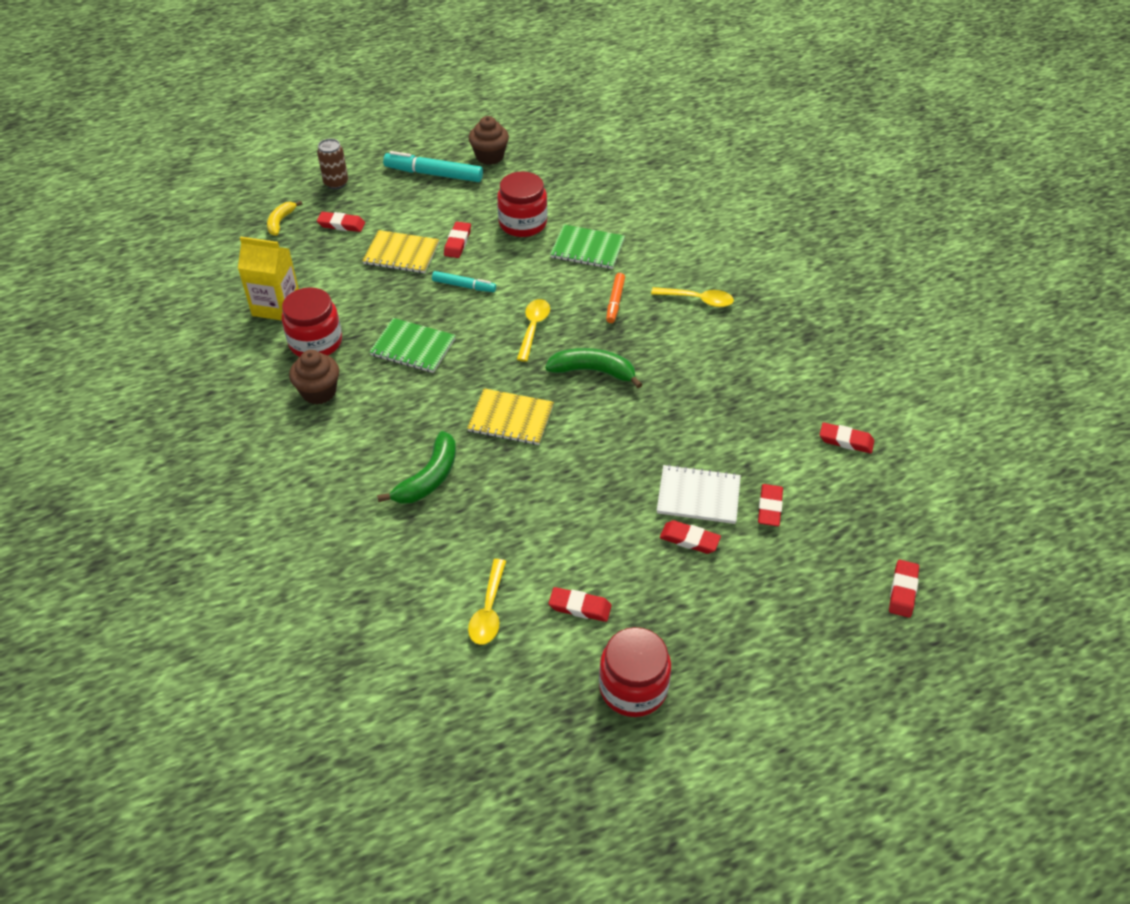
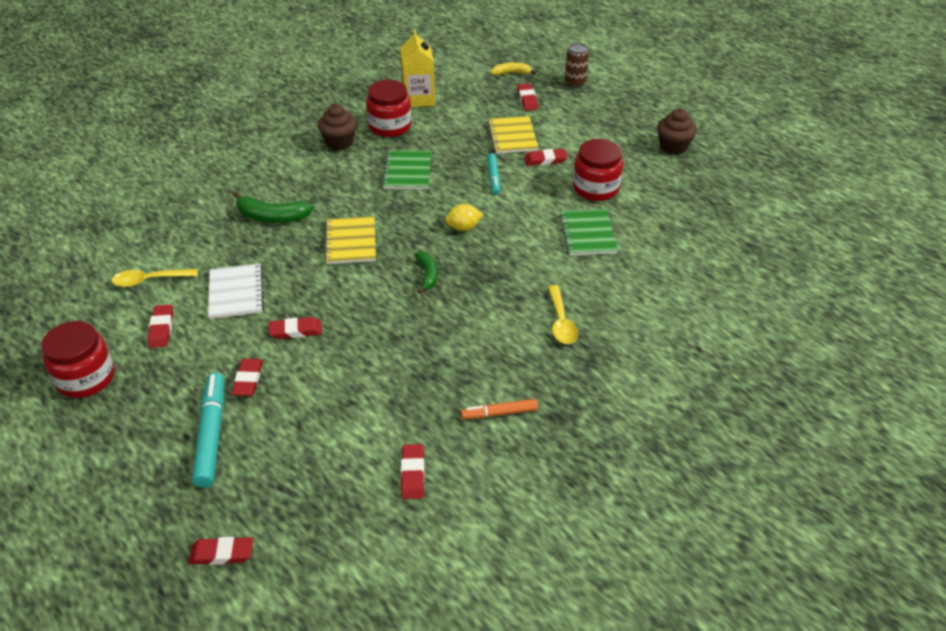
camera: 70 degrees right, 5 degrees down
turquoise marker [383,151,483,182] -> turquoise marker moved to [192,372,224,488]
yellow spoon [517,299,550,362] -> yellow lemon [445,204,483,231]
green banana [545,348,642,388] -> green banana [415,252,438,294], size x0.63
orange marker [606,273,625,323] -> orange marker moved to [461,399,538,419]
white notebook [657,464,741,524] -> white notebook moved to [208,263,264,319]
red eraser [758,484,783,526] -> red eraser moved to [269,317,322,339]

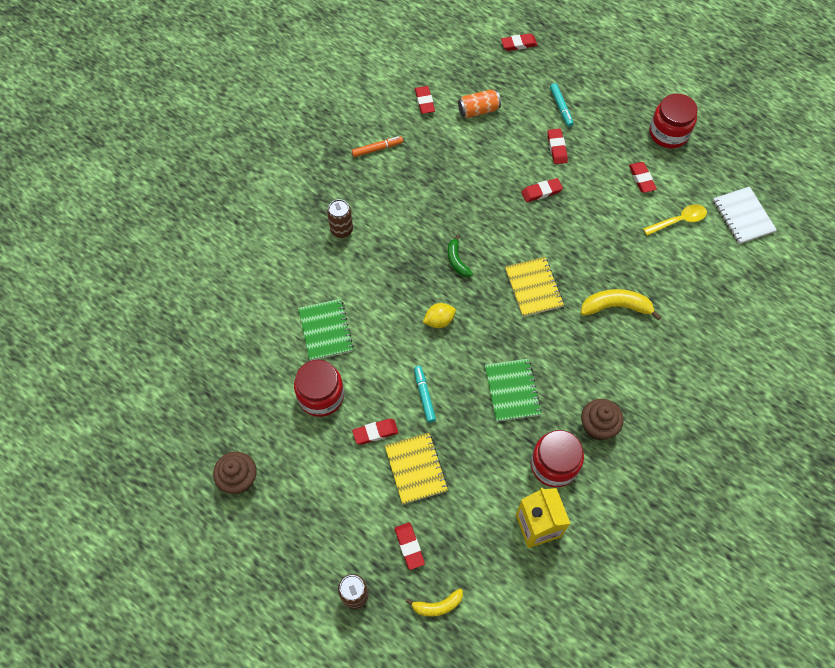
camera: 170 degrees right, 20 degrees up
turquoise marker [192,372,224,488] -> turquoise marker [550,83,574,127], size x0.59
white notebook [208,263,264,319] -> white notebook moved to [713,186,777,244]
green banana [233,191,314,223] -> yellow banana [581,289,662,320]
yellow spoon [548,285,578,344] -> brown can [327,199,353,238]
none -> orange can [458,90,501,118]

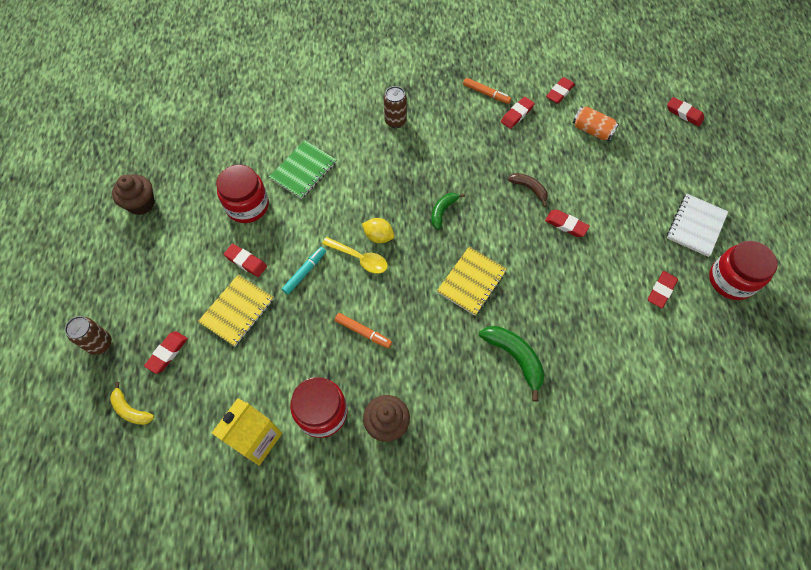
camera: 50 degrees right, 0 degrees up
green notebook [485,359,542,422] -> orange marker [335,313,392,348]
red eraser [548,129,568,164] -> red eraser moved to [501,97,535,129]
turquoise marker [550,83,574,127] -> none
yellow banana [581,289,662,320] -> green banana [479,326,544,402]
yellow spoon [643,204,707,236] -> yellow spoon moved to [322,237,388,274]
white notebook [713,186,777,244] -> white notebook moved to [667,194,728,257]
none -> brown banana [508,173,548,207]

